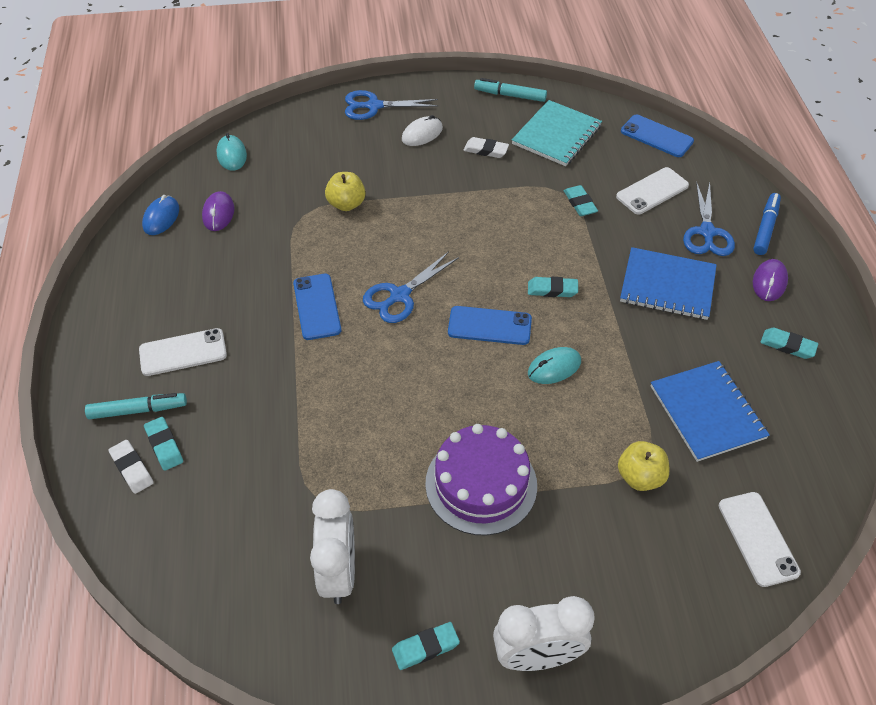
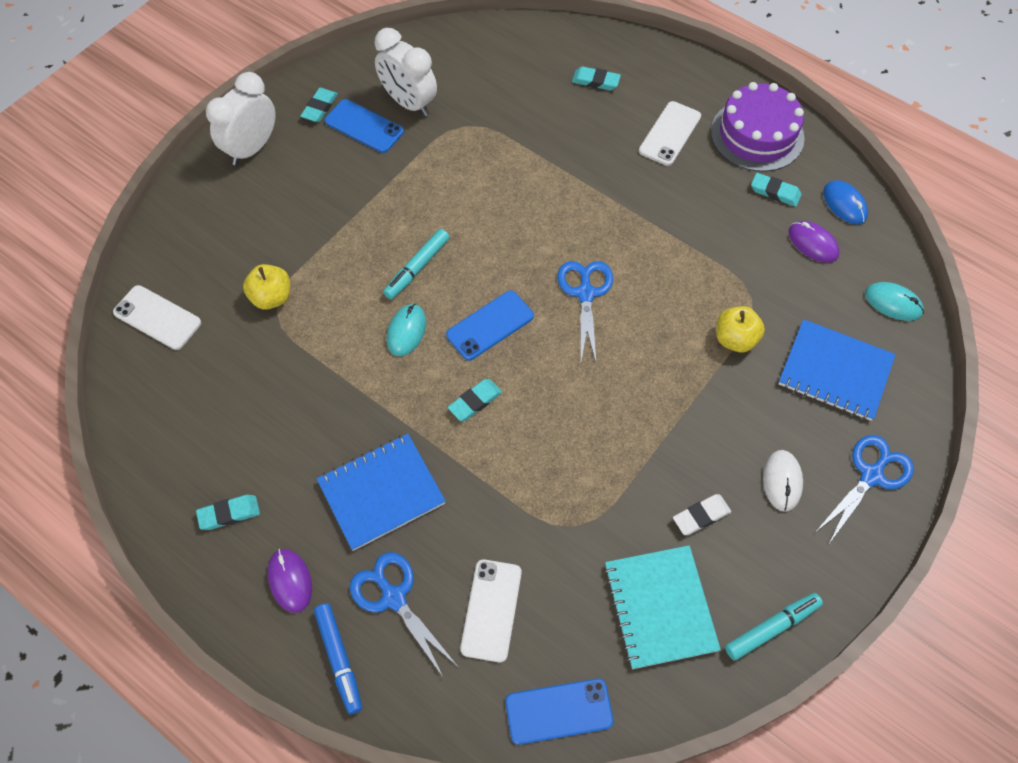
camera: 135 degrees right, 10 degrees up
turquoise marker [85,393,187,419] -> turquoise marker moved to [383,229,449,299]
white eraser [108,440,154,494] -> none
blue phone [293,274,341,340] -> blue phone moved to [325,99,404,153]
purple cake [425,424,537,536] -> purple cake moved to [711,82,805,172]
turquoise eraser [564,185,598,216] -> turquoise eraser moved to [751,173,802,207]
blue notebook [651,361,770,462] -> blue notebook moved to [778,319,896,421]

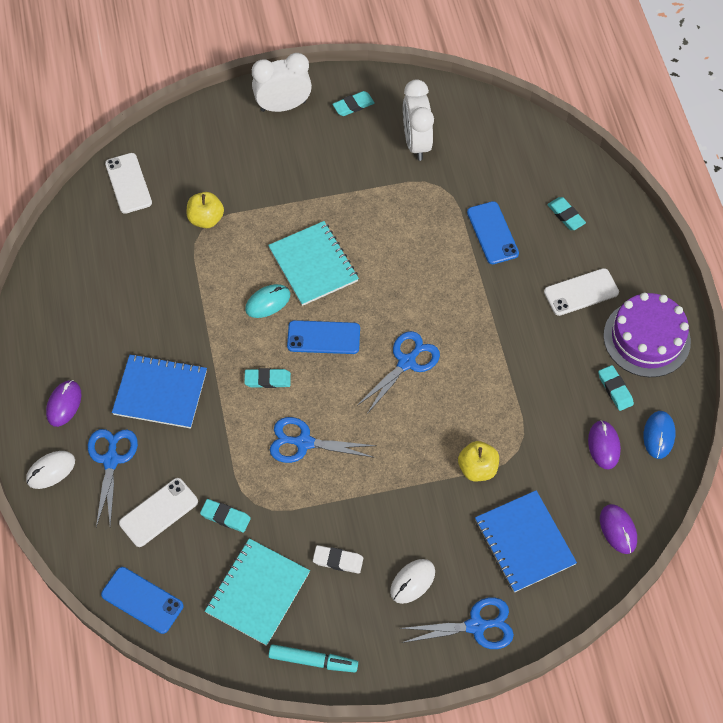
camera: 40 degrees right, 0 degrees up
turquoise eraser [196,495,260,530] -> turquoise eraser moved to [200,499,251,533]
blue marker [314,603,362,714] -> white mouse [26,451,75,489]
blue phone [325,99,404,153] -> blue phone moved to [467,201,519,264]
turquoise marker [383,229,449,299] -> turquoise notebook [268,221,359,306]
turquoise mouse [865,282,924,321] -> purple mouse [600,504,637,554]
none -> blue scissors [270,417,376,463]

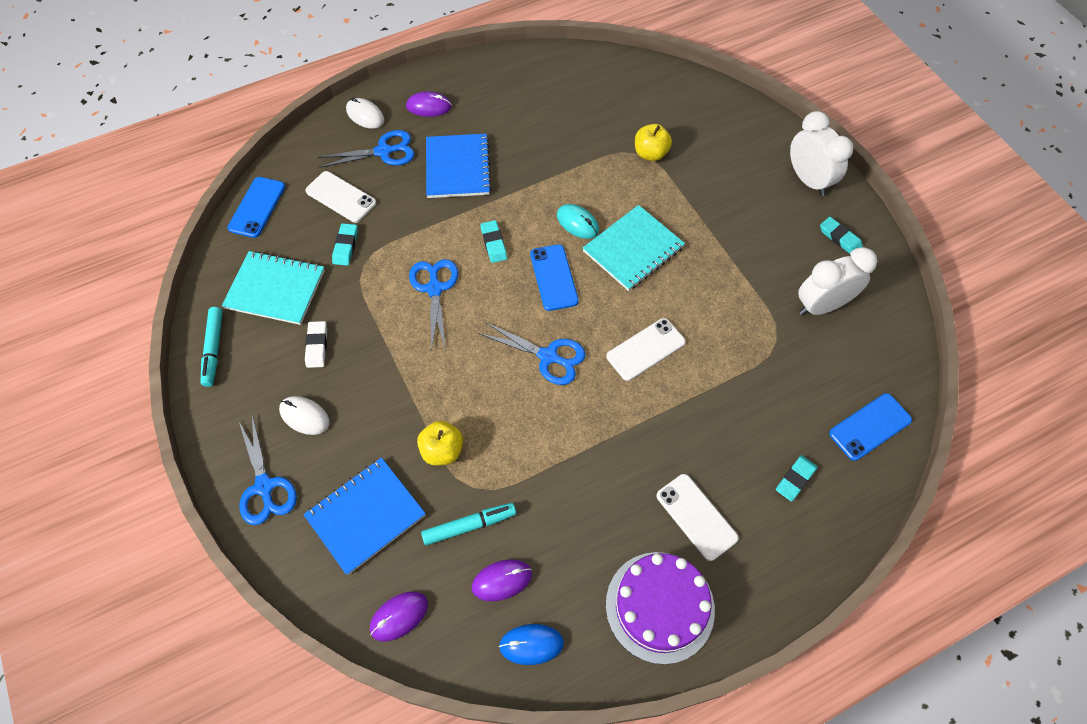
camera: 75 degrees right, 0 degrees up
white phone [105,153,152,214] -> white phone moved to [606,318,686,381]
blue phone [467,201,519,264] -> blue phone moved to [829,393,912,461]
turquoise eraser [598,365,634,411] -> none
none -> turquoise marker [421,503,516,545]

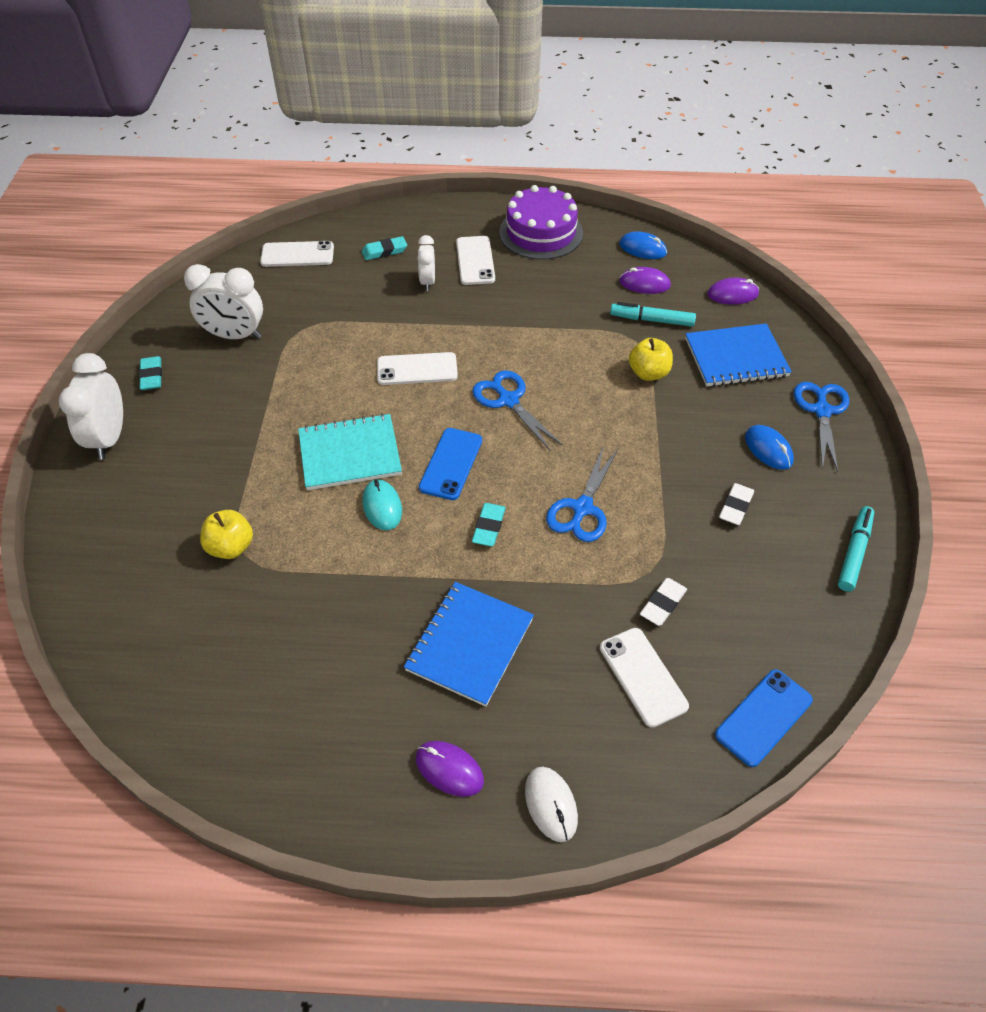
camera: 150 degrees left, 10 degrees down
turquoise notebook [222,251,325,325] -> none
white mouse [279,396,329,435] -> blue mouse [745,425,794,470]
blue scissors [317,130,415,168] -> none
turquoise eraser [332,223,358,266] -> white eraser [640,578,687,626]
blue phone [829,393,912,461] -> white phone [260,241,334,267]
none -> white clock [417,235,435,291]

